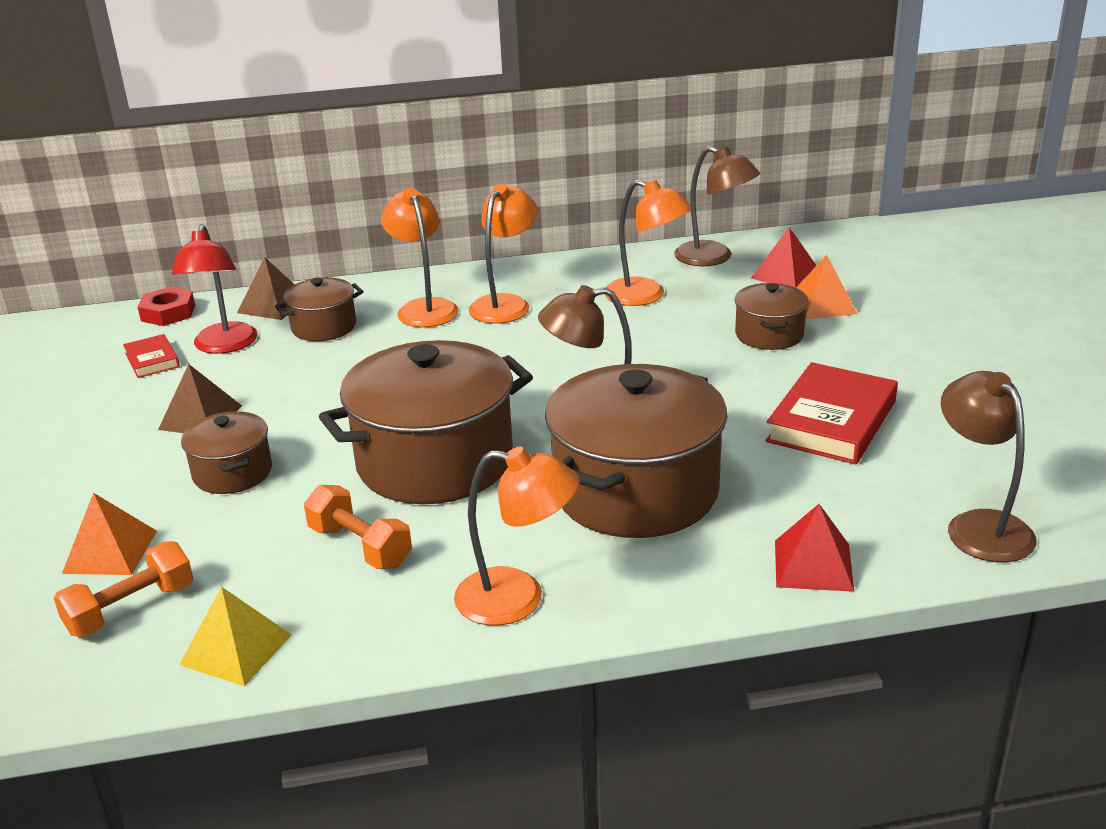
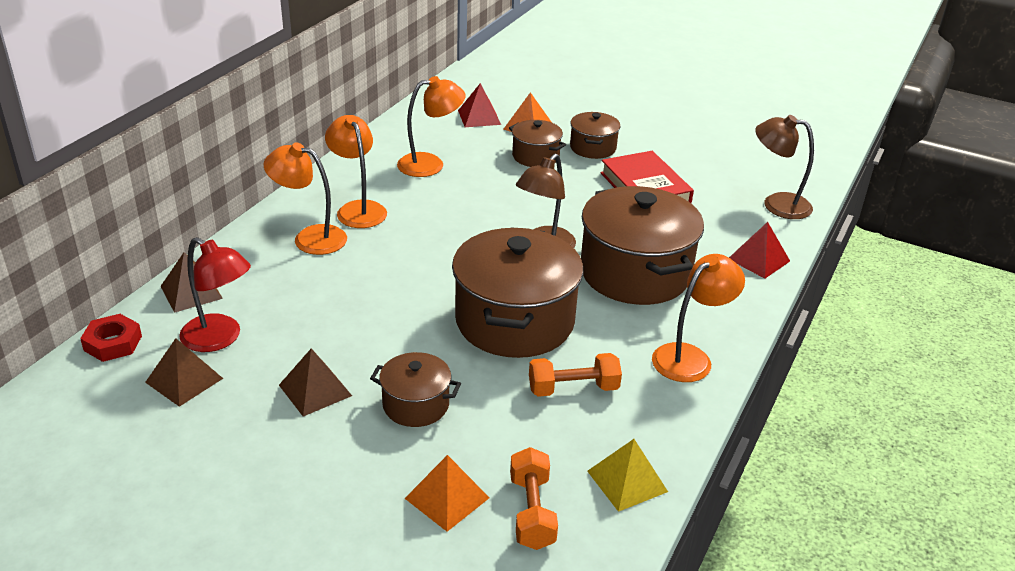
camera: 55 degrees left, 5 degrees up
red book [123,334,180,378] -> brown pyramid [145,338,223,407]
brown pot [275,277,364,341] -> brown pot moved to [570,112,620,159]
brown lamp [674,146,760,266] -> none

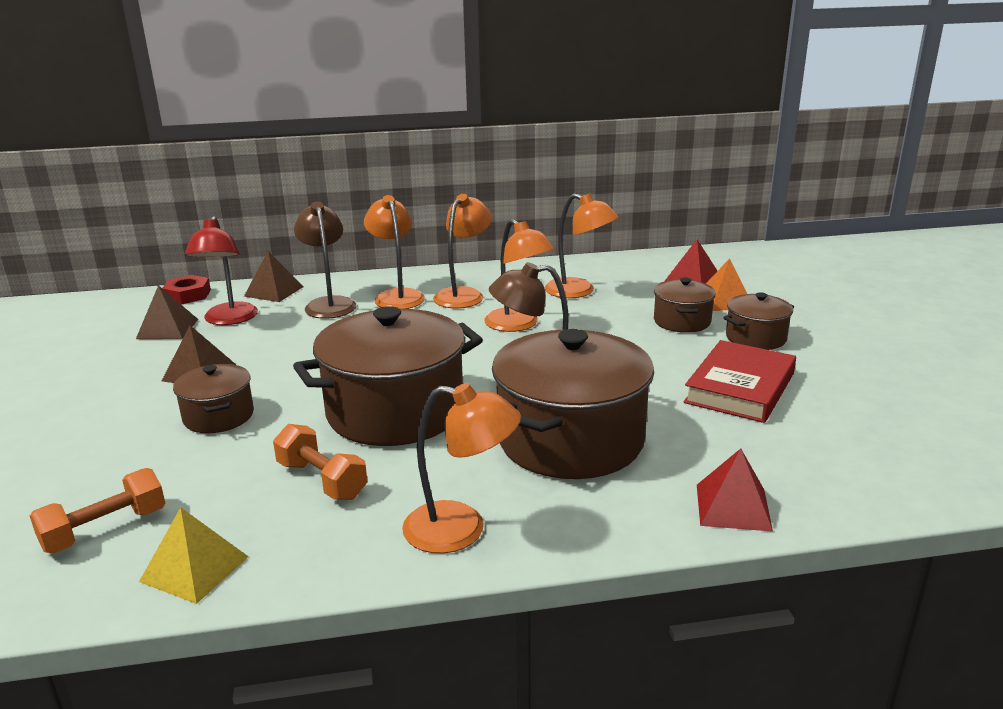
camera: 55 degrees right, 10 degrees down
orange pyramid [404,455,490,532] -> none
brown lamp [755,115,814,219] -> brown lamp moved to [294,201,356,319]
none -> orange lamp [484,219,555,332]

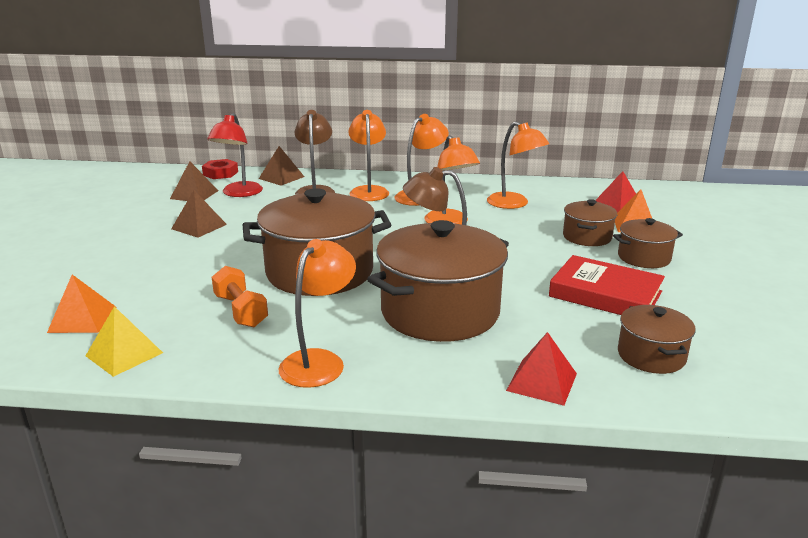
camera: 15 degrees right, 0 degrees up
orange dumbbell [30,468,165,554] -> orange pyramid [47,274,116,333]
brown pot [173,364,254,433] -> brown pot moved to [618,305,696,374]
orange lamp [402,383,521,553] -> orange lamp turned 90 degrees counterclockwise [279,239,356,388]
red book [684,340,796,423] -> red book turned 75 degrees clockwise [549,255,665,315]

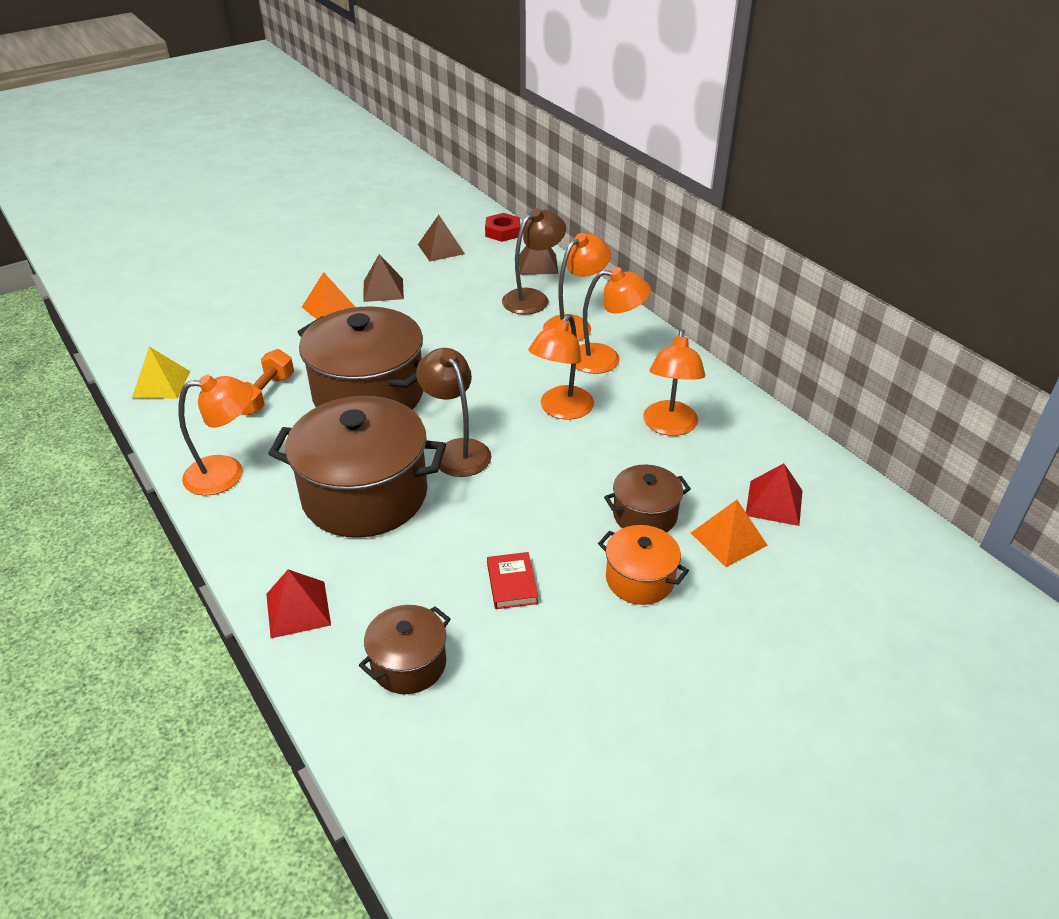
camera: 50 degrees right, 15 degrees up
orange pyramid [47,274,116,333] -> orange pyramid moved to [302,272,355,319]
red lamp [207,113,263,197] -> none
red book [549,255,665,315] -> red book [487,552,538,609], size x0.51
brown pot [613,218,683,268] -> orange pot [598,525,689,605]

